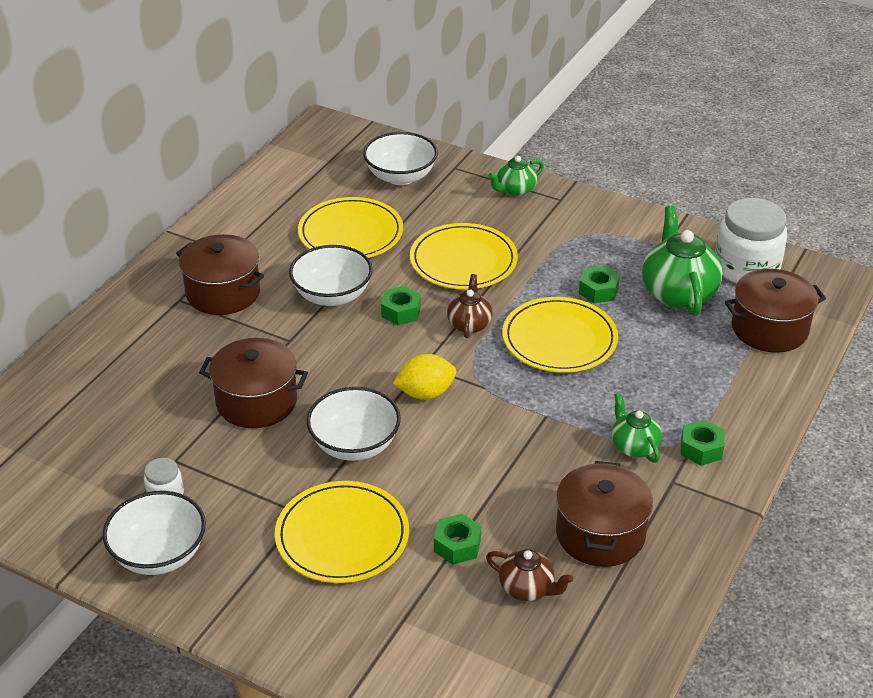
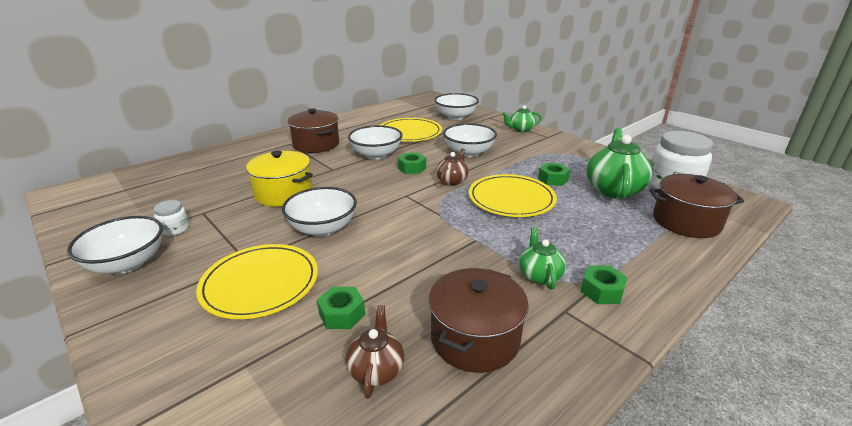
camera: 20 degrees right, 10 degrees down
brown pot [199,338,308,428] -> yellow pot [246,151,313,207]
yellow lemon [393,354,456,399] -> none
yellow plate [410,223,518,289] -> white bowl [443,123,497,157]
brown teapot [486,549,573,601] -> brown teapot turned 135 degrees counterclockwise [346,305,404,399]

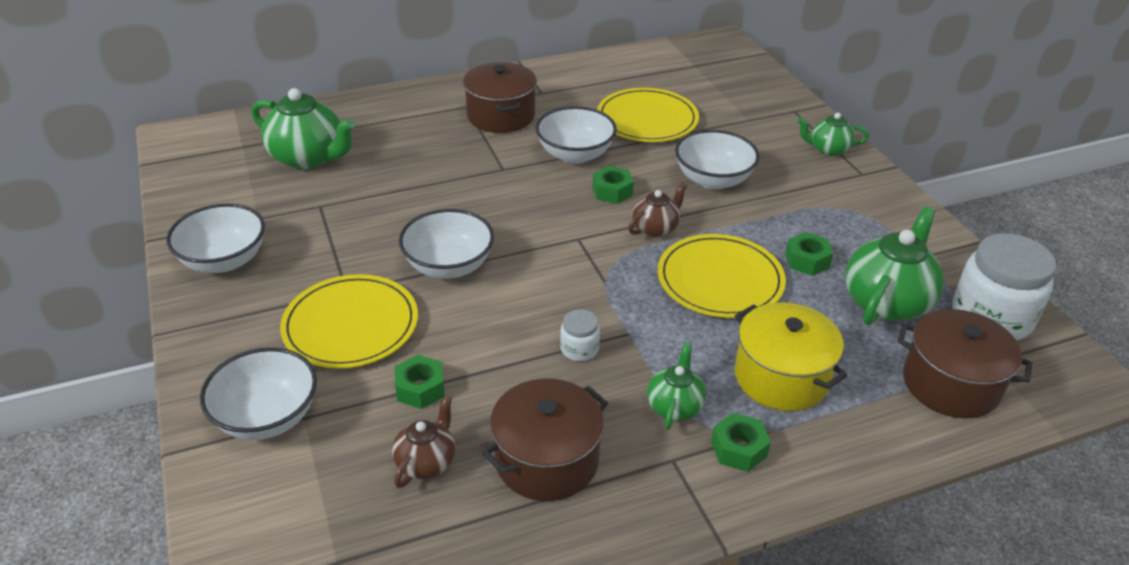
camera: 20 degrees right, 10 degrees up
white jar [154,200,189,236] -> white jar moved to [560,309,600,361]
yellow pot [246,151,313,207] -> yellow pot moved to [734,302,848,411]
white bowl [434,93,479,120] -> white bowl moved to [200,347,317,440]
none -> green teapot [252,88,355,169]

